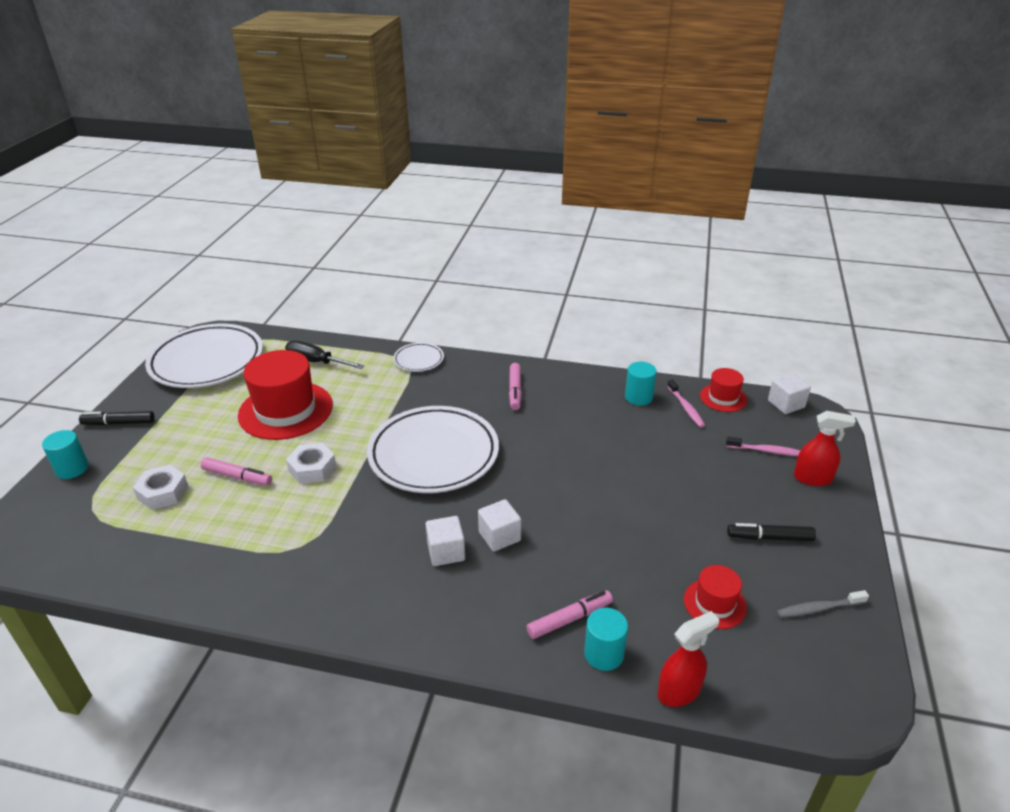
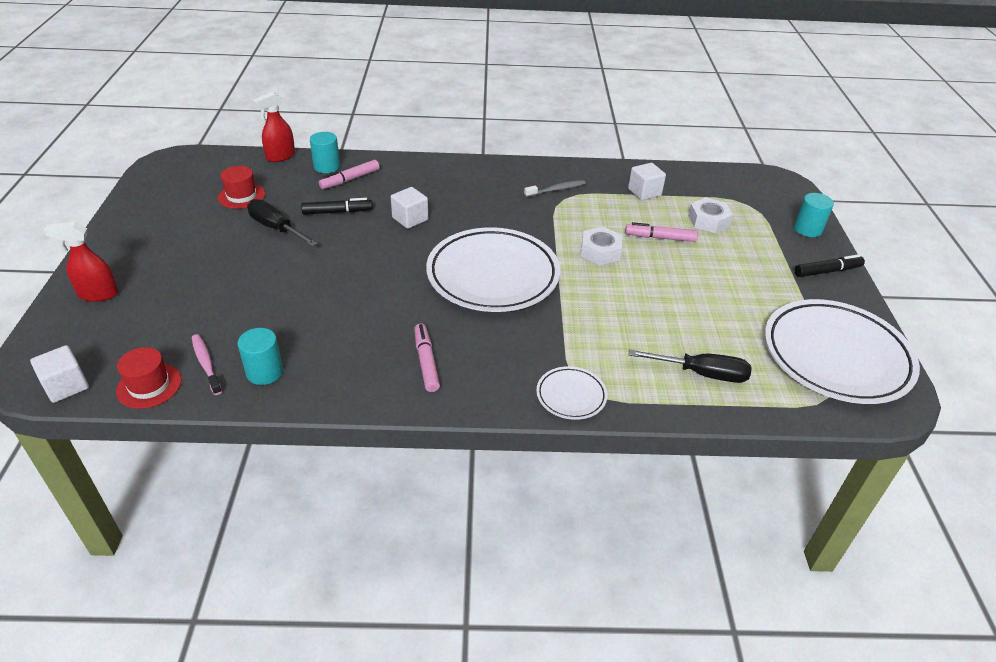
camera: 165 degrees right, 5 degrees up
red hat [238,350,333,440] -> none
white cube [426,516,465,566] -> white cube moved to [628,163,666,200]
pink toothbrush [726,437,801,456] -> none
black marker [727,523,816,541] -> black marker moved to [301,198,373,215]
grey toothbrush [777,590,869,618] -> grey toothbrush moved to [524,180,586,197]
none -> black screwdriver [247,199,318,247]

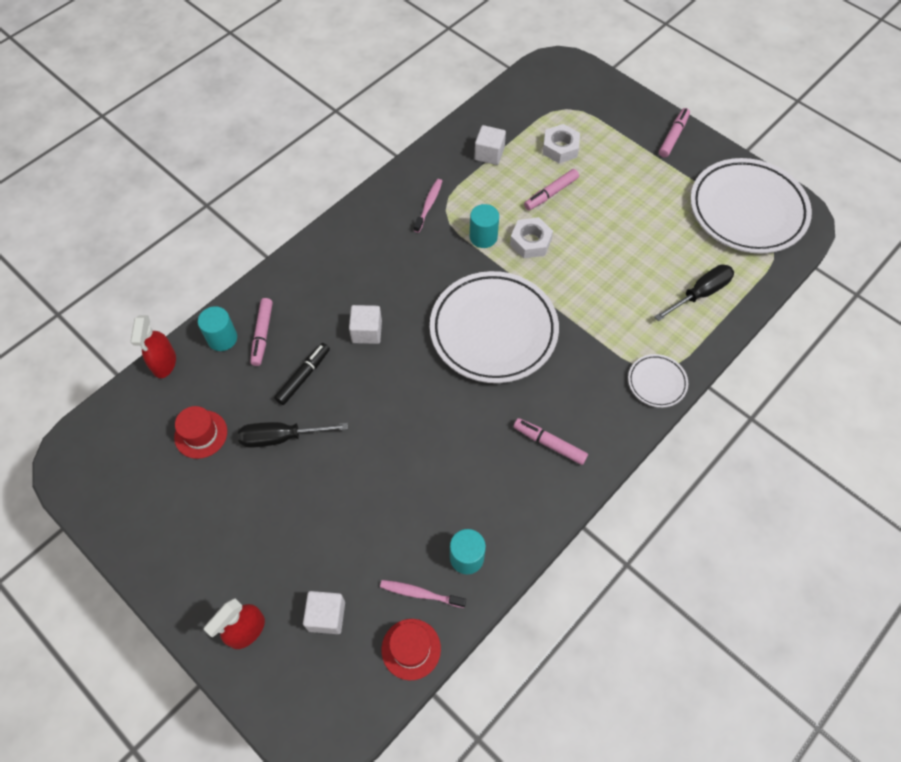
camera: 45 degrees left, 20 degrees up
white cube [30,345,89,403] -> white cube moved to [303,591,345,634]
grey toothbrush [524,180,586,197] -> pink toothbrush [414,179,442,233]
turquoise cylinder [794,193,834,237] -> turquoise cylinder moved to [470,204,499,248]
black marker [795,254,865,277] -> pink marker [659,108,690,158]

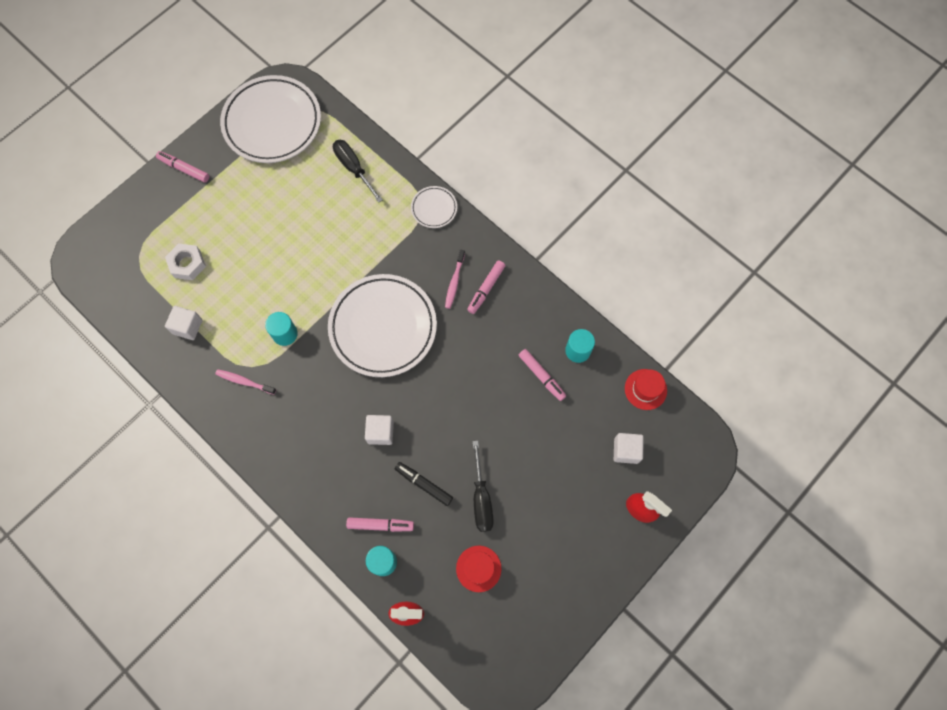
camera: 90 degrees left, 10 degrees up
pink toothbrush [380,580,466,608] -> pink toothbrush moved to [445,250,465,309]
white nut [510,217,553,258] -> none
pink marker [524,169,579,210] -> pink marker moved to [519,349,566,401]

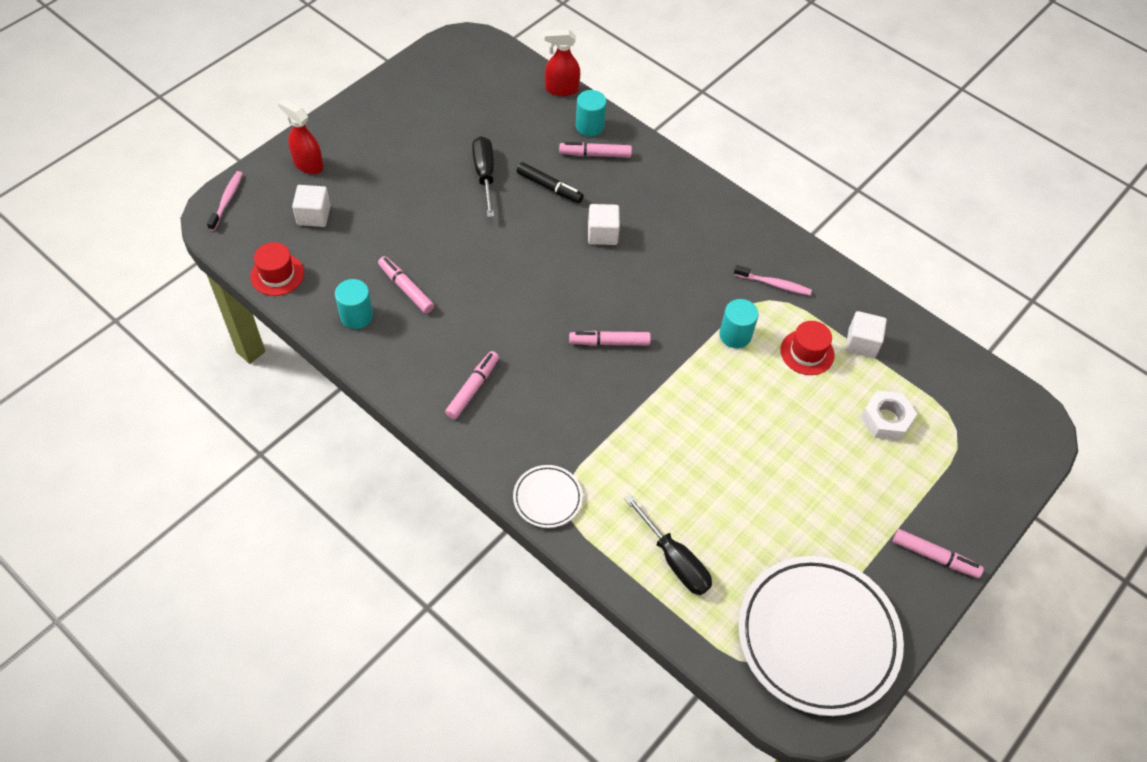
camera: 175 degrees right, 15 degrees down
white plate [328,274,437,377] -> pink marker [569,331,651,346]
pink toothbrush [445,250,465,309] -> pink toothbrush moved to [207,171,243,231]
red hat [456,546,502,592] -> red hat moved to [780,321,835,375]

